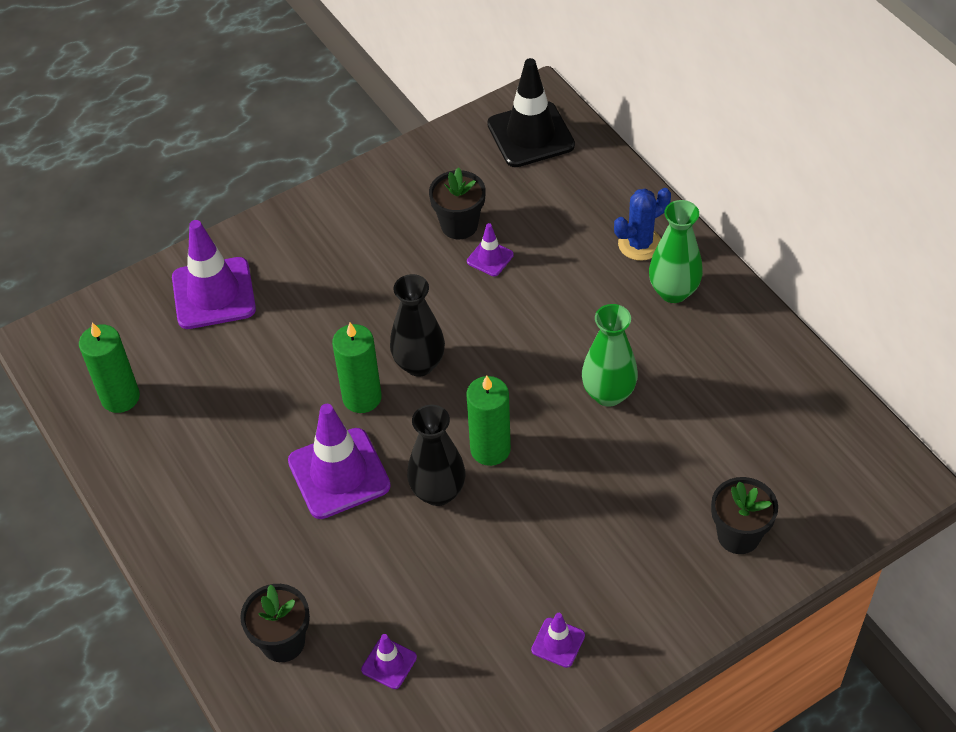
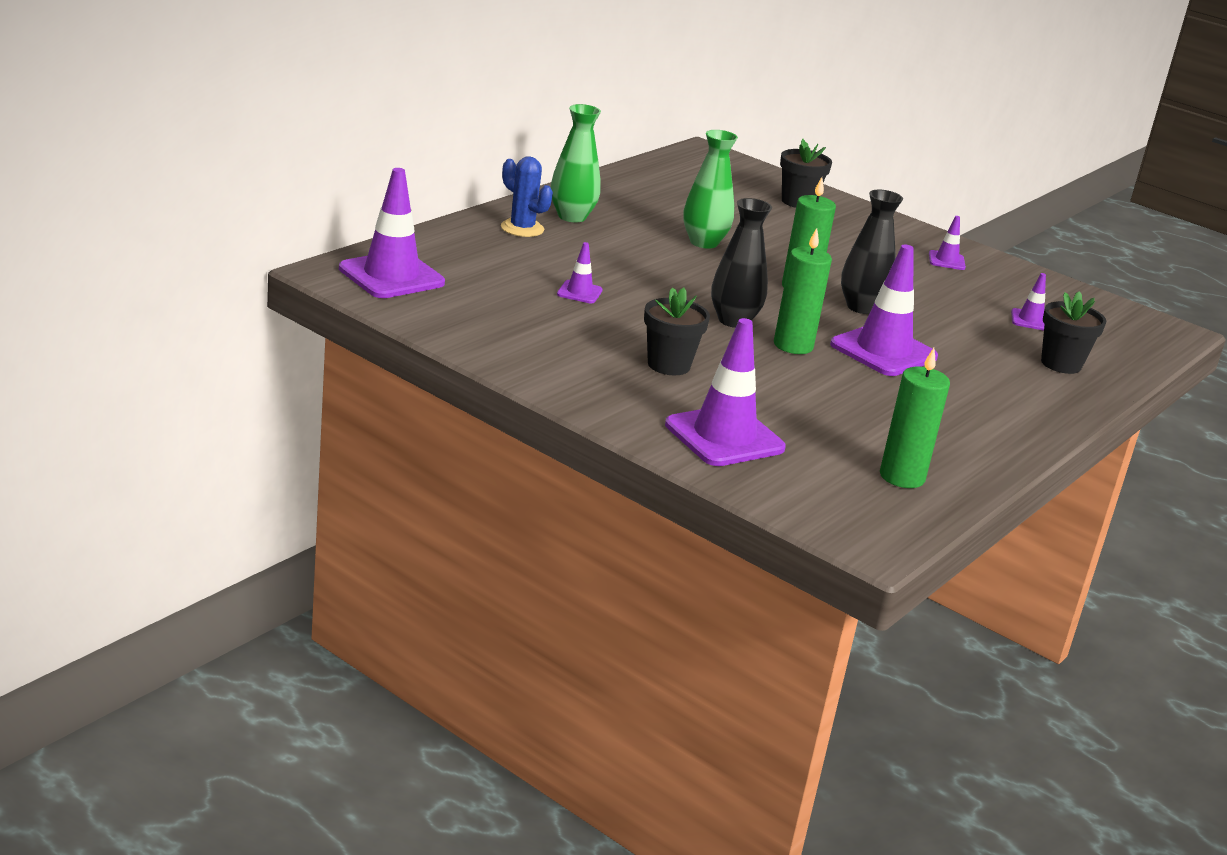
camera: 115 degrees left, 25 degrees down
black flower pot [429,167,486,239] -> black flower pot moved to [644,287,710,375]
black traffic cone [487,58,575,167] -> purple traffic cone [339,168,445,298]

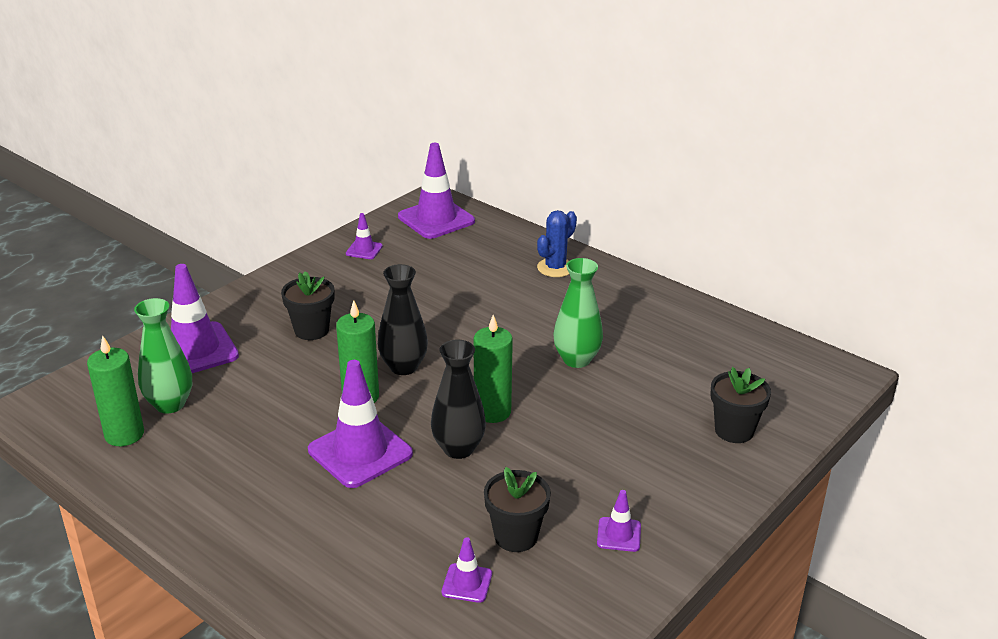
camera: 95 degrees right, 5 degrees up
green vase [551,104,601,223] -> green vase moved to [134,298,192,413]
purple traffic cone [557,242,602,303] -> purple traffic cone moved to [346,213,383,259]
black flower pot [1041,291,1106,374] -> black flower pot moved to [484,467,551,552]

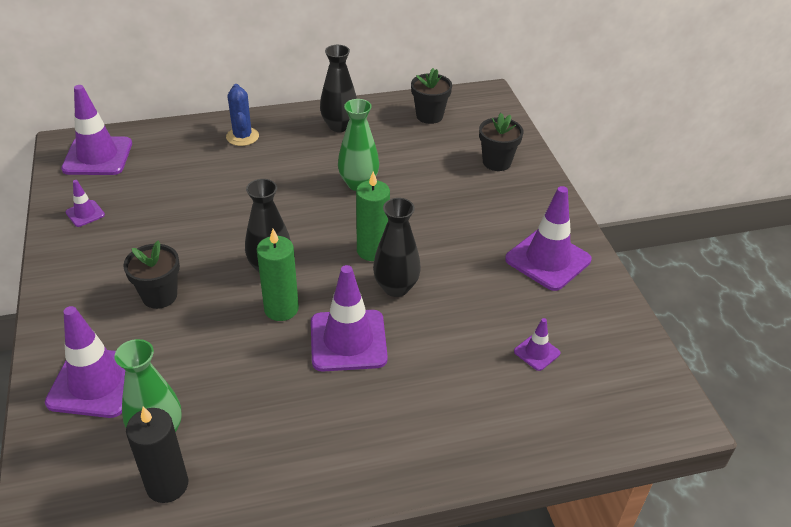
camera: 55 degrees left, 10 degrees up
green candle [87,335,144,446] -> black candle [126,407,188,503]
black flower pot [484,467,551,552] -> black flower pot moved to [411,68,452,124]
purple traffic cone [597,490,641,552] -> purple traffic cone [505,186,592,291], size x2.08
none -> black vase [320,45,357,132]

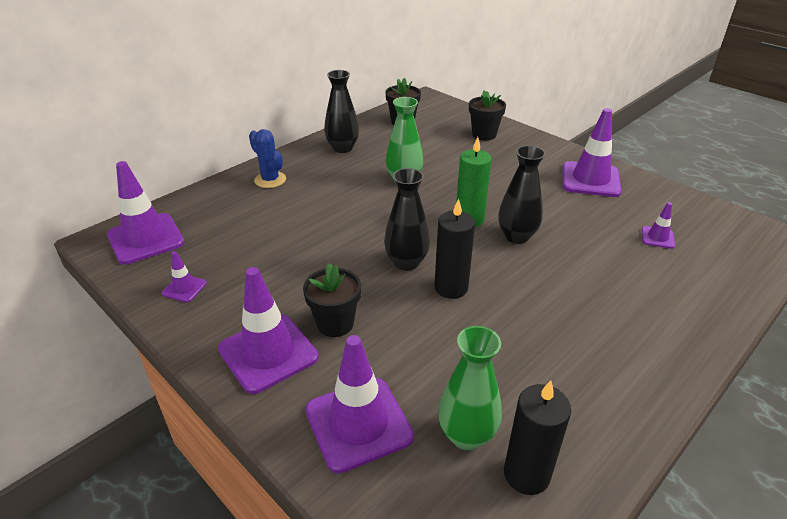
camera: 30 degrees left, 5 degrees down
green candle [256,229,299,321] -> black candle [435,199,475,299]
purple traffic cone [311,265,388,371] -> purple traffic cone moved to [218,267,319,394]

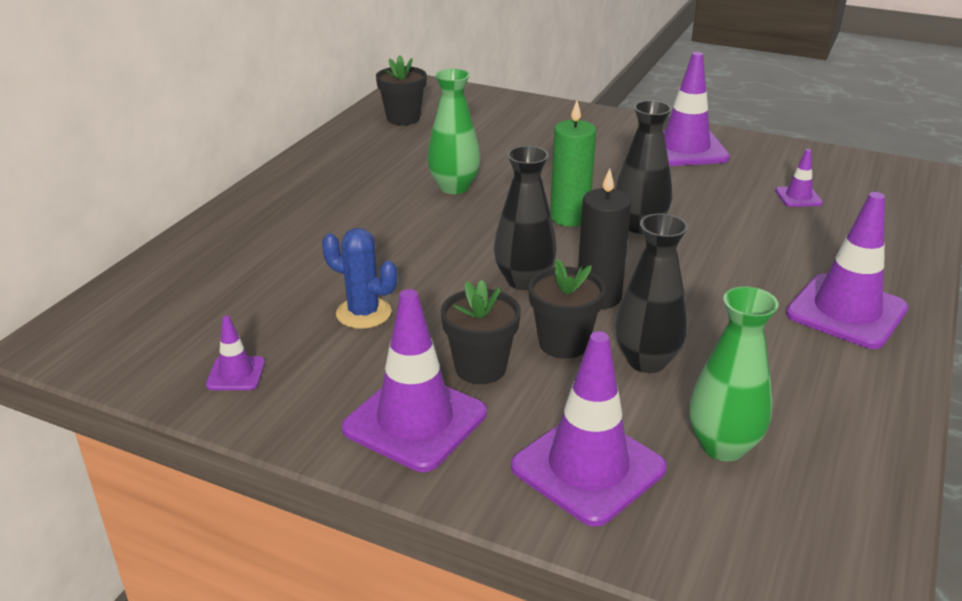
camera: 20 degrees left, 5 degrees down
purple traffic cone [107,161,185,265] -> purple traffic cone moved to [786,192,908,349]
blue cactus [249,129,286,188] -> blue cactus moved to [322,228,397,329]
black vase [324,70,359,153] -> black vase moved to [616,213,688,373]
black flower pot [469,90,506,141] -> black flower pot moved to [529,259,606,359]
black candle [504,380,571,495] -> none

